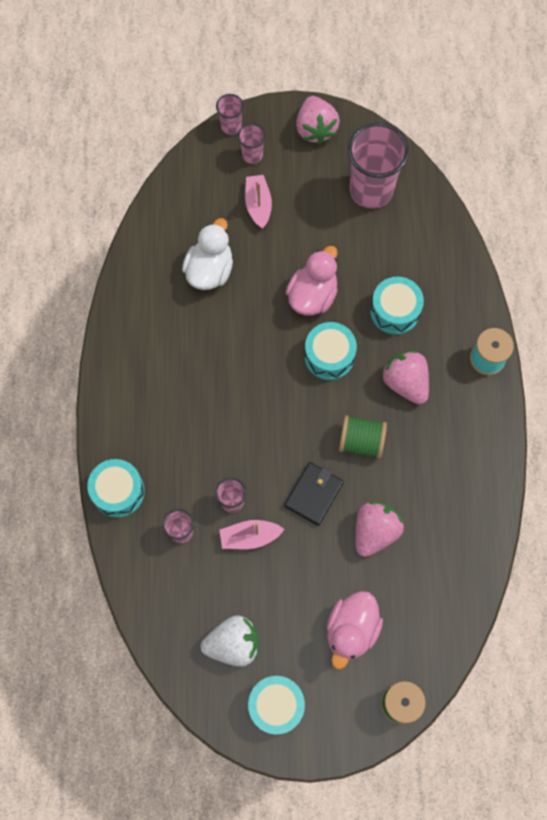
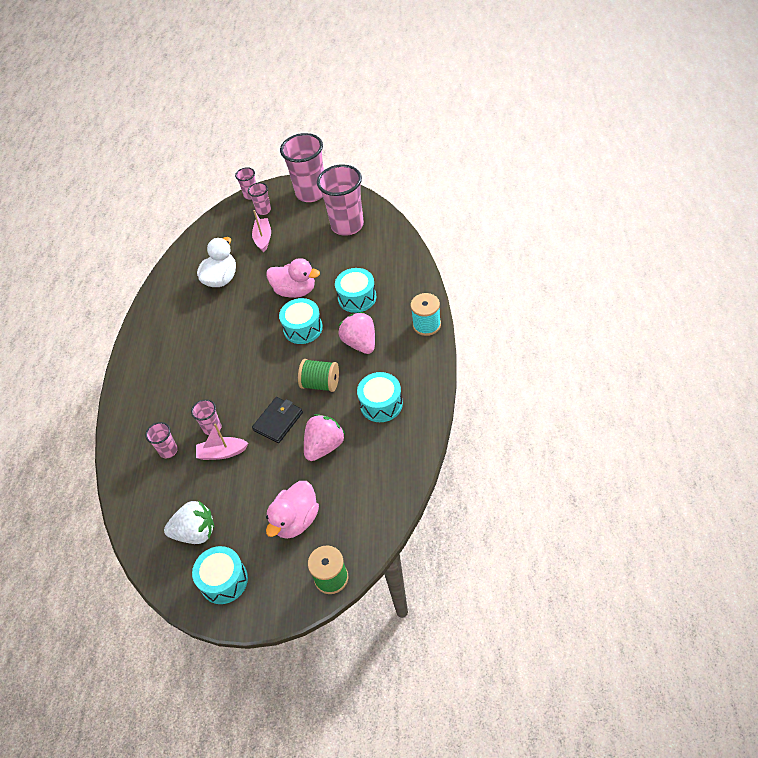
camera: 10 degrees right, 20 degrees down
turquoise drum [87,459,145,518] -> turquoise drum moved to [357,372,403,422]
pink duck [286,246,338,316] -> pink duck turned 75 degrees clockwise [266,258,320,298]
pink strawberry [296,96,340,144] -> pink cup [280,133,324,202]

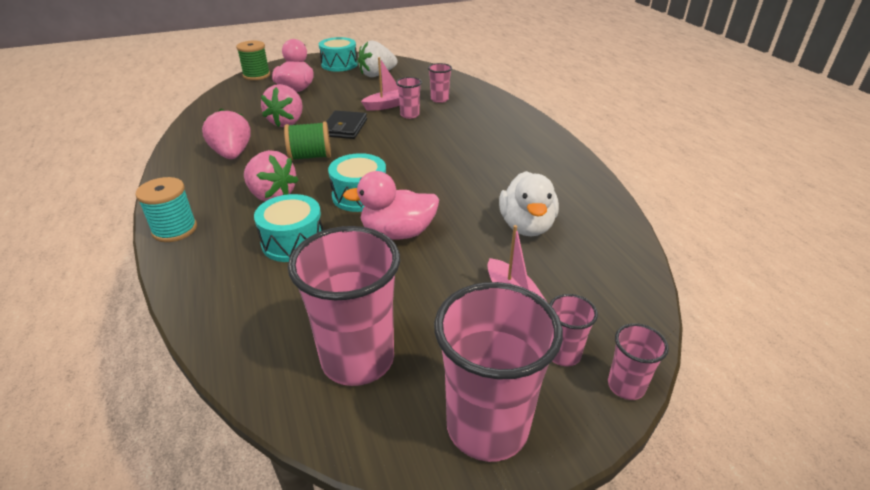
camera: 150 degrees right, 15 degrees down
turquoise drum [357,372,403,422] -> pink strawberry [202,109,251,159]

